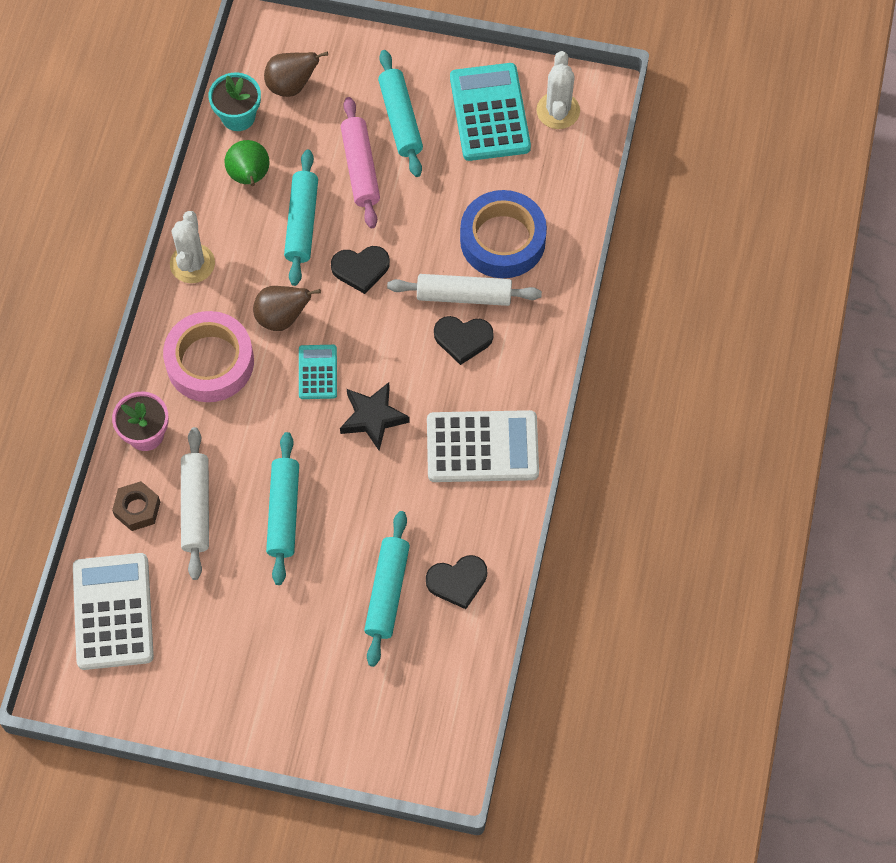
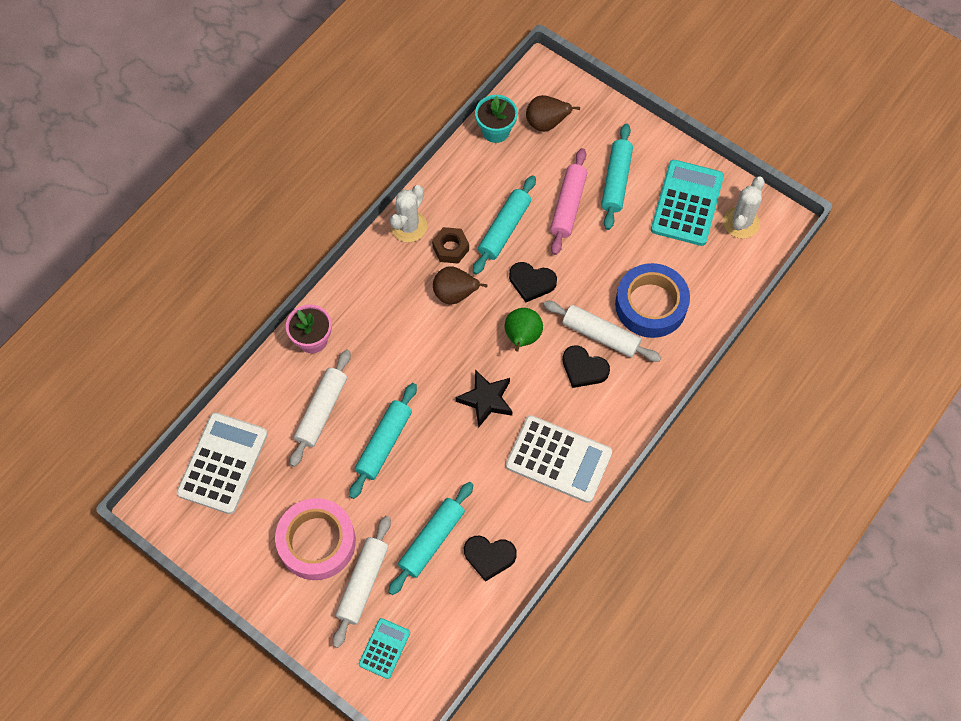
camera: 25 degrees right, 0 degrees up
brown nut [112,481,160,531] -> brown nut moved to [432,227,469,264]
pink tape [163,311,254,402] -> pink tape moved to [275,498,356,580]
green pear [224,140,270,186] -> green pear moved to [505,308,543,352]
turquoise calculator [299,345,337,399] -> turquoise calculator moved to [359,618,410,679]
none -> white rolling pin [333,516,391,648]

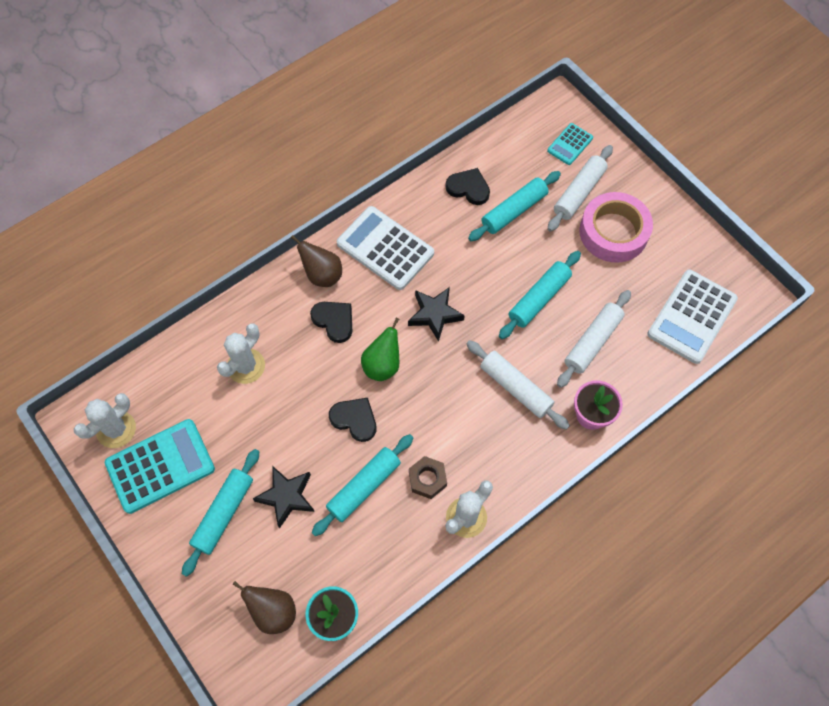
camera: 165 degrees left, 0 degrees up
brown pear [433,266,487,305] -> brown pear moved to [291,235,342,287]
white rolling pin [543,301,661,362] -> white rolling pin moved to [467,340,570,430]
pink rolling pin [550,148,587,255] -> black star [253,466,315,529]
blue tape [615,263,690,338] -> white cactus [217,323,265,384]
turquoise calculator [651,160,724,246] -> turquoise calculator turned 150 degrees counterclockwise [105,419,215,514]

